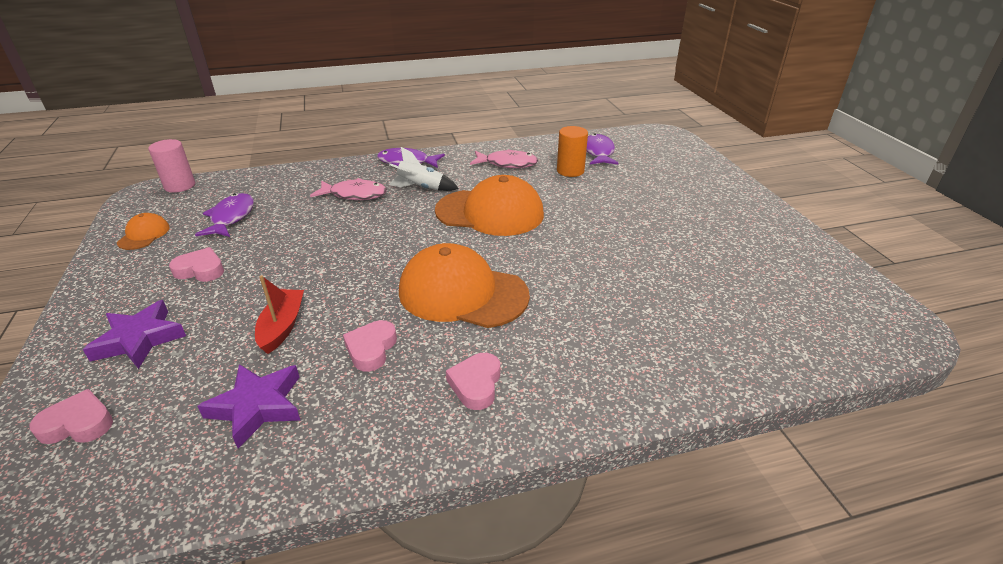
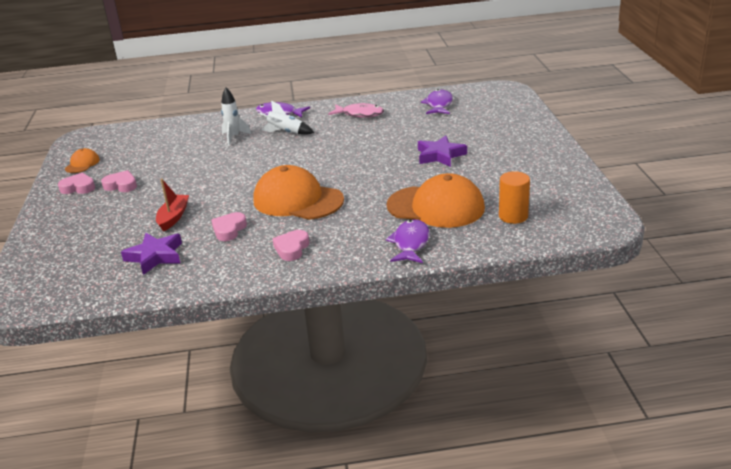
camera: 10 degrees right, 5 degrees down
pink heart [29,389,113,444] -> pink heart moved to [58,173,95,194]
purple star [83,300,186,369] -> purple star moved to [418,135,467,167]
pink cylinder [148,139,195,193] -> none
purple fish [195,193,254,237] -> purple fish moved to [386,219,430,263]
pink fish [310,178,387,200] -> white rocket [221,87,251,146]
orange cap [435,175,544,236] -> orange cap moved to [387,173,485,228]
orange cylinder [557,126,588,177] -> orange cylinder moved to [499,171,530,224]

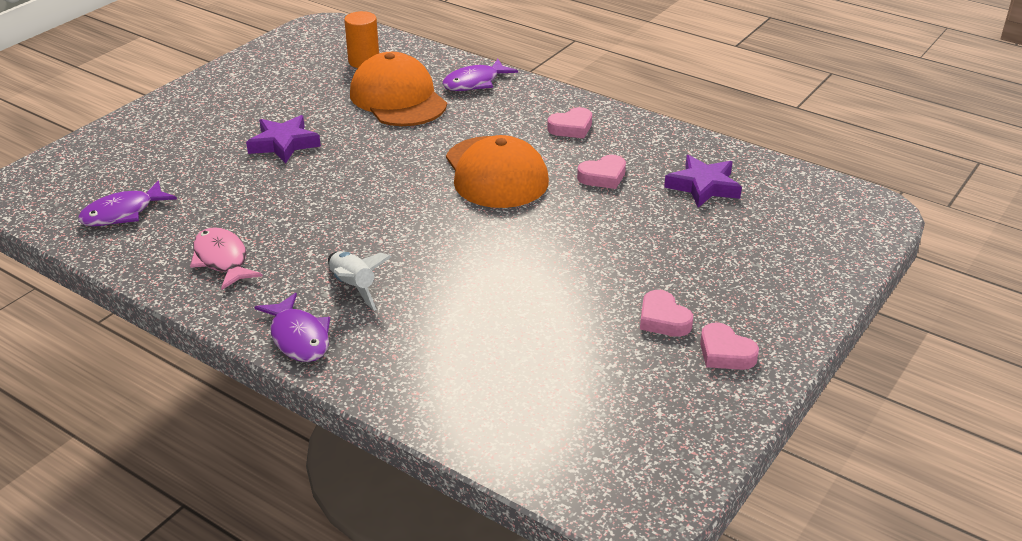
camera: 140 degrees left, 5 degrees up
orange cap [65,148,100,173] -> none
red boat [156,179,189,232] -> none
white rocket [221,87,251,146] -> none

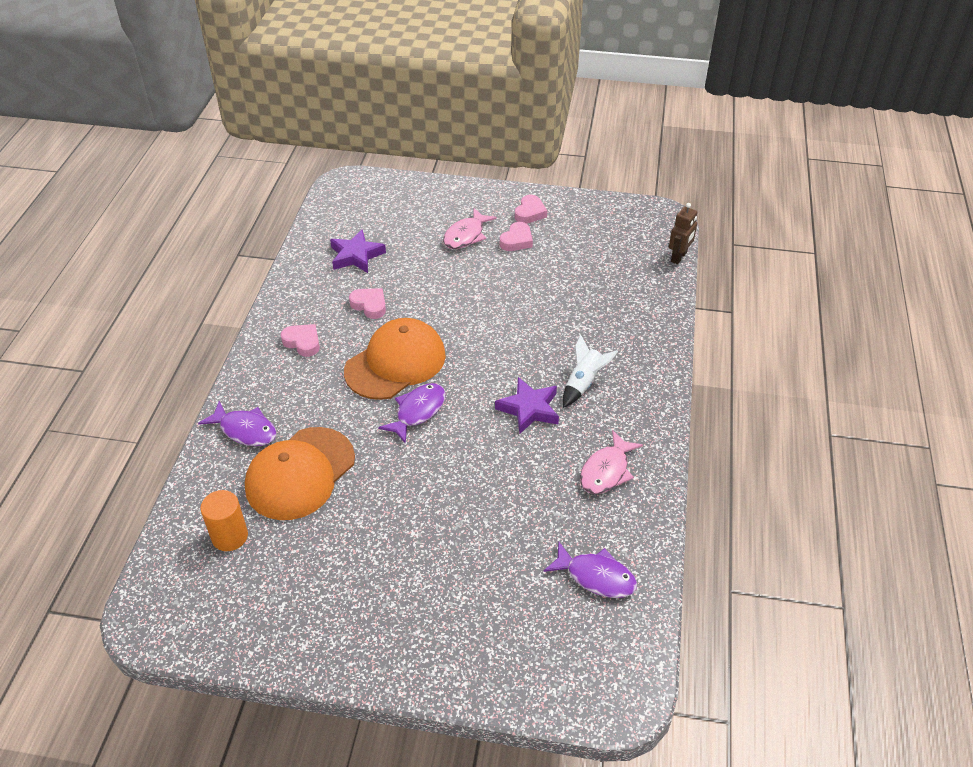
camera: 115 degrees left, 10 degrees up
purple star [246,115,321,164] -> purple star moved to [495,377,559,434]
purple fish [255,293,330,362] -> purple fish moved to [378,383,446,444]
none -> pink fish [443,208,497,249]
none -> brown robot [669,203,697,264]

